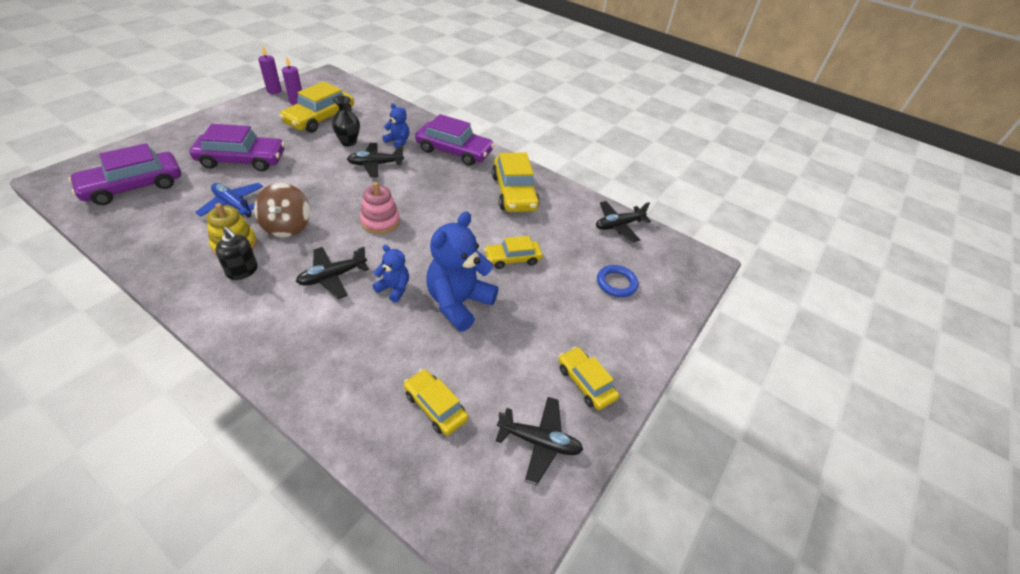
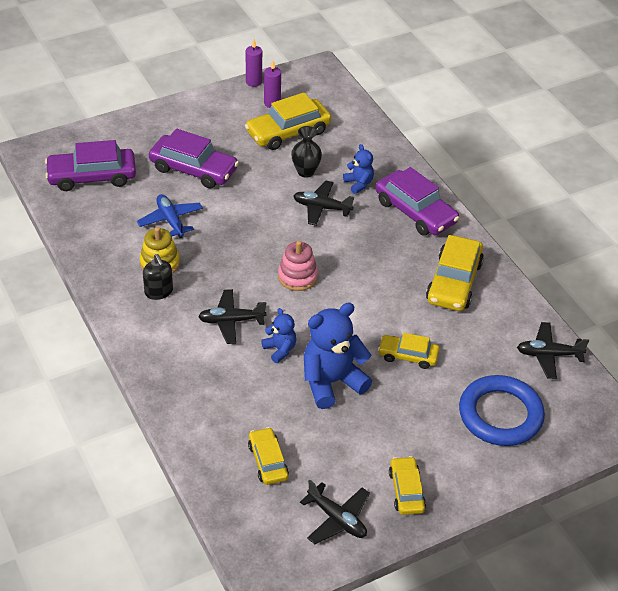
camera: 30 degrees right, 0 degrees up
brown spinning top [254,183,310,238] -> none
blue ring [597,265,638,297] -> blue ring [459,375,545,446], size x1.89

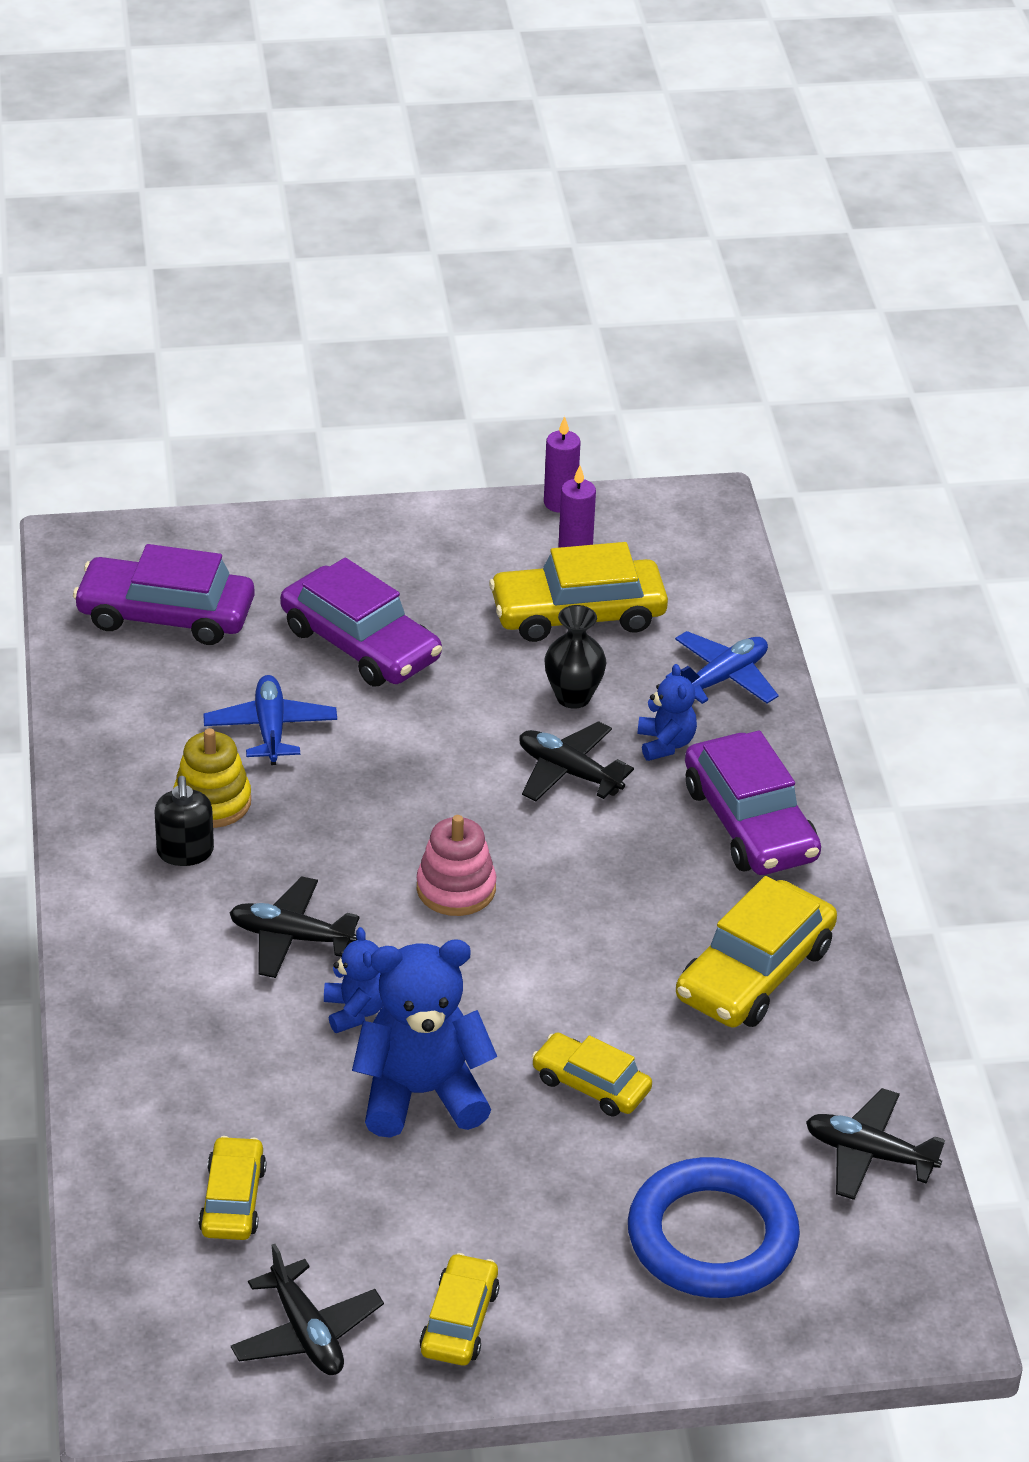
camera: 20 degrees right, 5 degrees down
none -> blue plane [666,631,779,704]

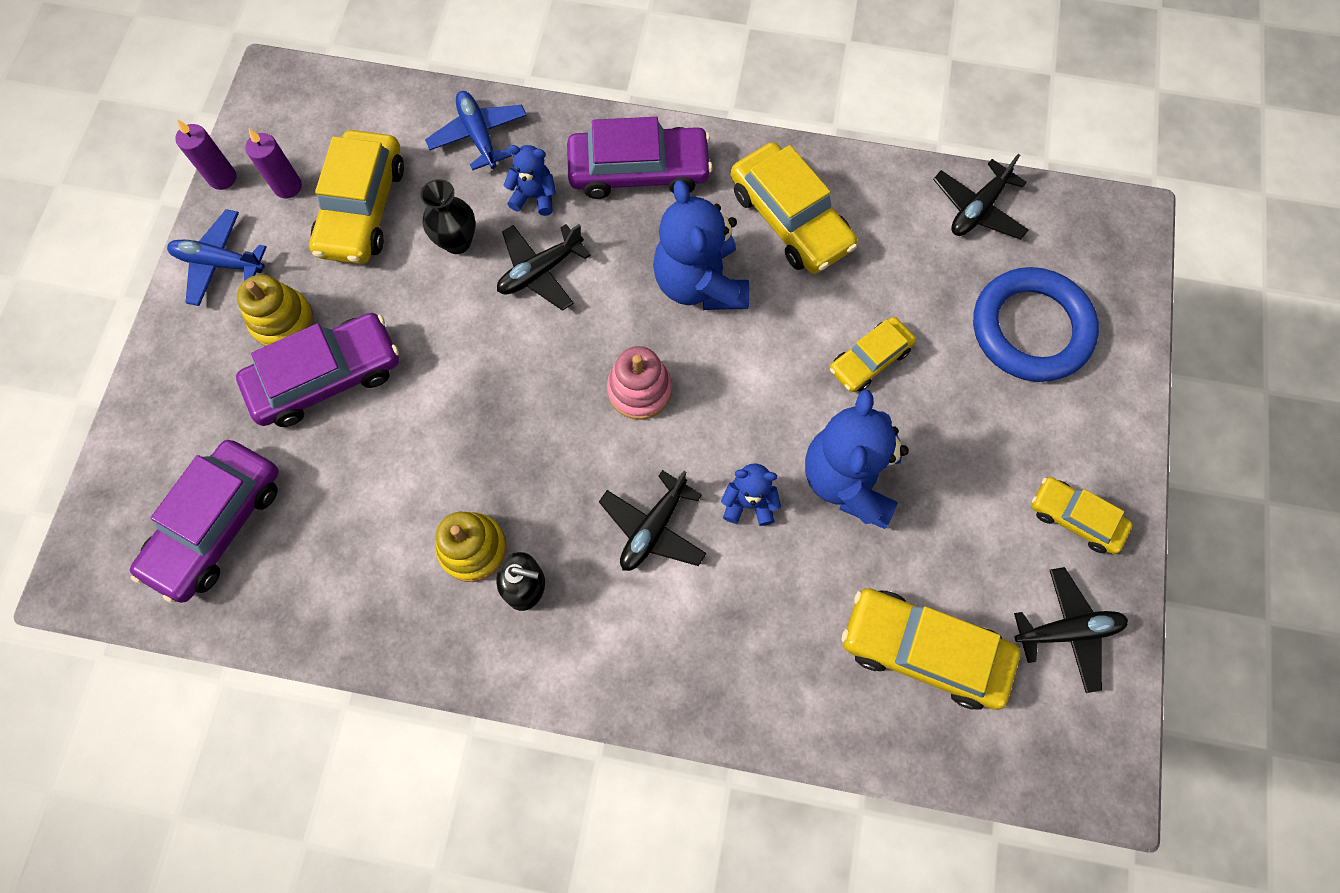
camera: 70 degrees left, 30 degrees up
yellow car [198,1136,266,1240] -> yellow car [841,588,1020,710], size x1.68
blue plane [203,675,337,765] -> blue plane moved to [167,209,266,306]
none -> yellow stacking toy [236,275,314,346]
none -> blue teddy bear [653,180,750,310]

